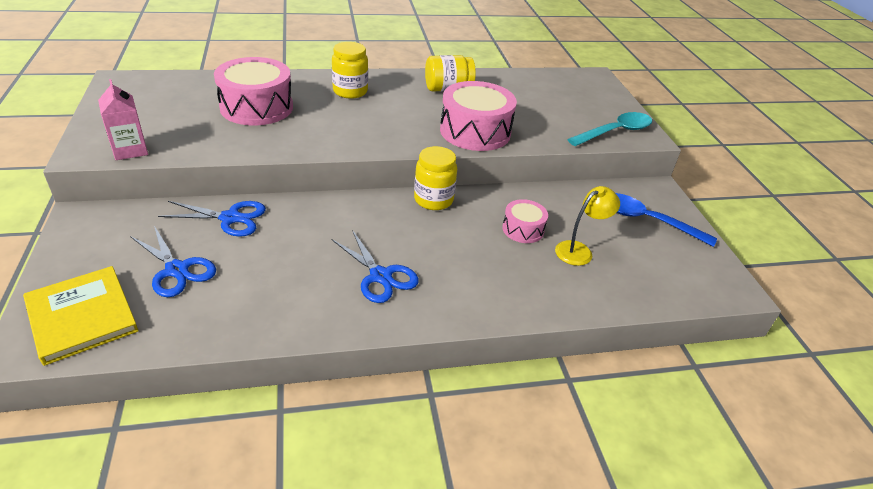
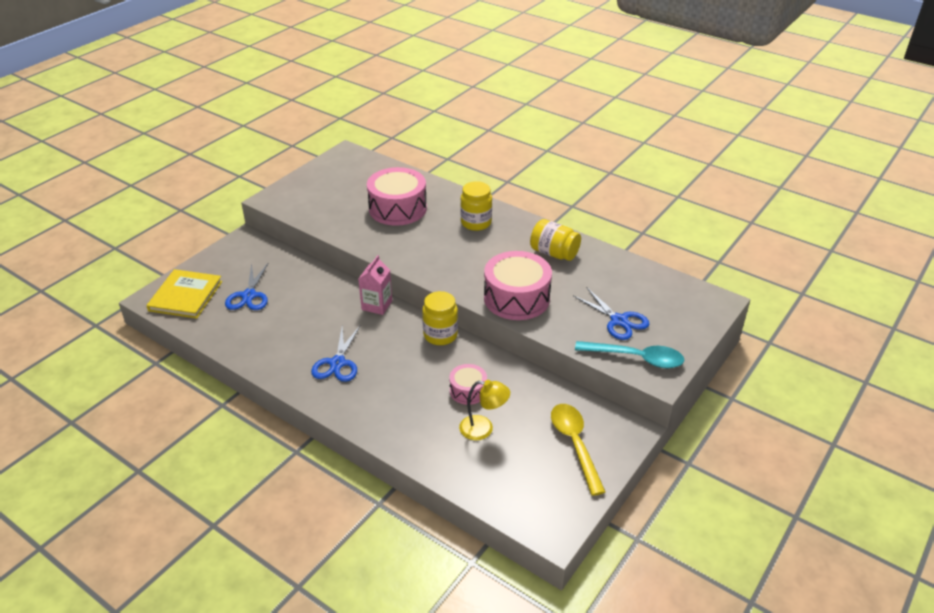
camera: 50 degrees right, 0 degrees up
pink carton [98,79,148,160] -> pink carton moved to [358,255,392,315]
blue scissors [158,201,266,237] -> blue scissors moved to [573,288,649,340]
blue spoon [616,193,717,247] -> yellow spoon [551,404,606,496]

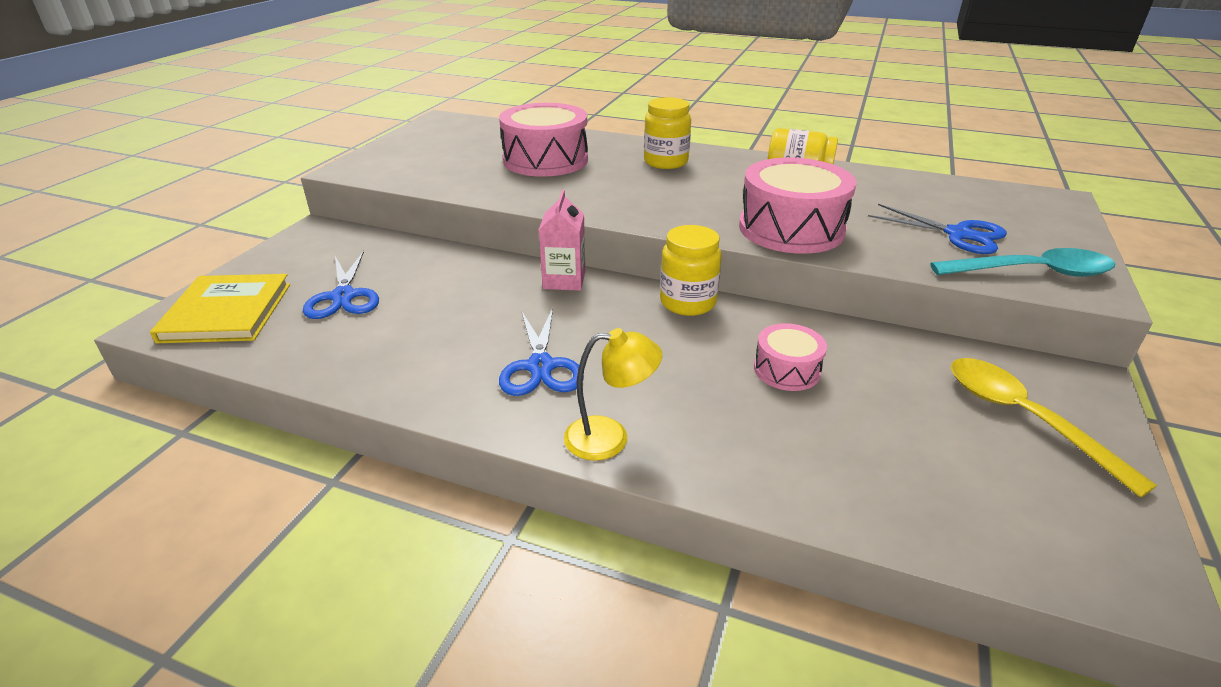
camera: 15 degrees left, 5 degrees down
yellow lamp [459,380,510,440] -> yellow lamp moved to [564,328,662,461]

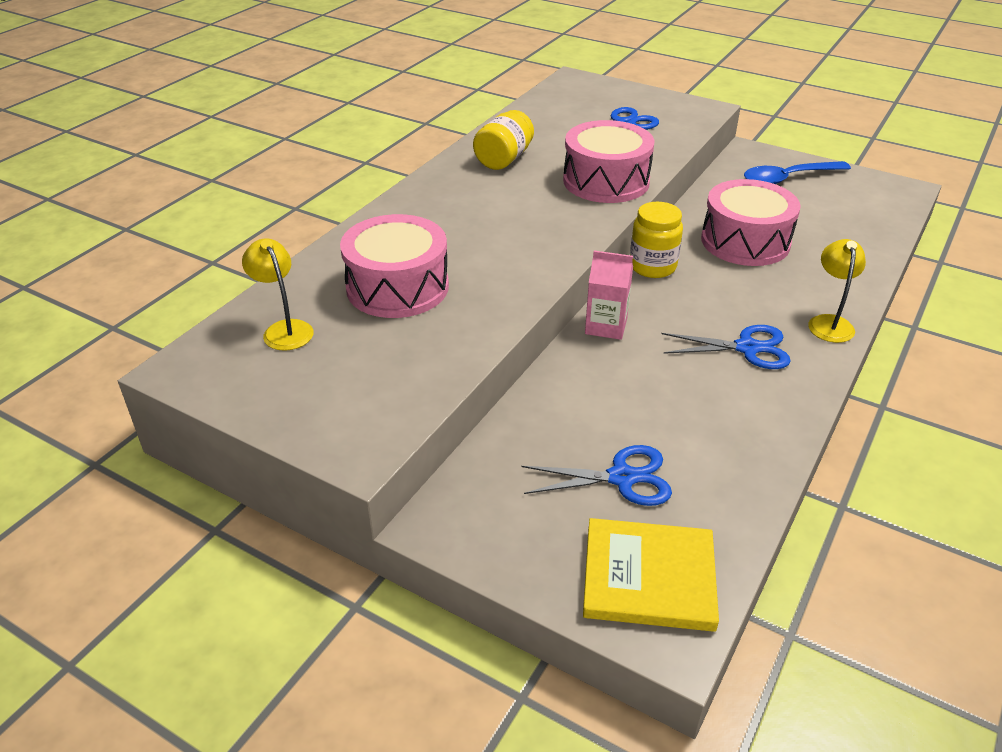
camera: 80 degrees left, 5 degrees up
yellow jar [644,97,691,169] -> none
pink drum [754,323,827,391] -> pink drum [701,179,801,266], size x1.89
turquoise spoon [930,248,1115,277] -> none
yellow spoon [951,358,1157,498] -> blue spoon [744,161,851,184]
none -> yellow lamp [242,238,314,351]

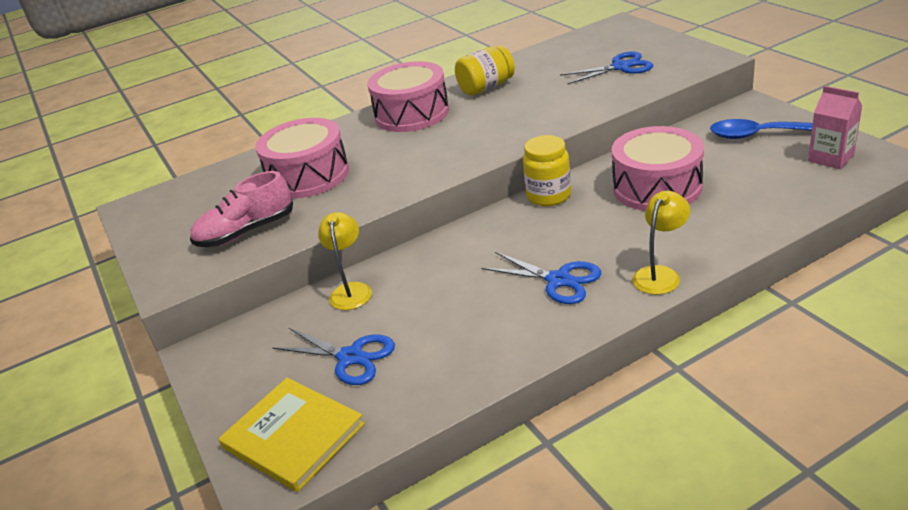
camera: 35 degrees right, 5 degrees down
yellow lamp [242,238,314,351] -> yellow lamp moved to [318,212,372,310]
pink drum [563,120,655,203] -> pink drum moved to [367,61,449,132]
pink carton [585,251,633,340] -> pink carton moved to [808,86,862,169]
none -> pink shoe [190,171,293,247]

